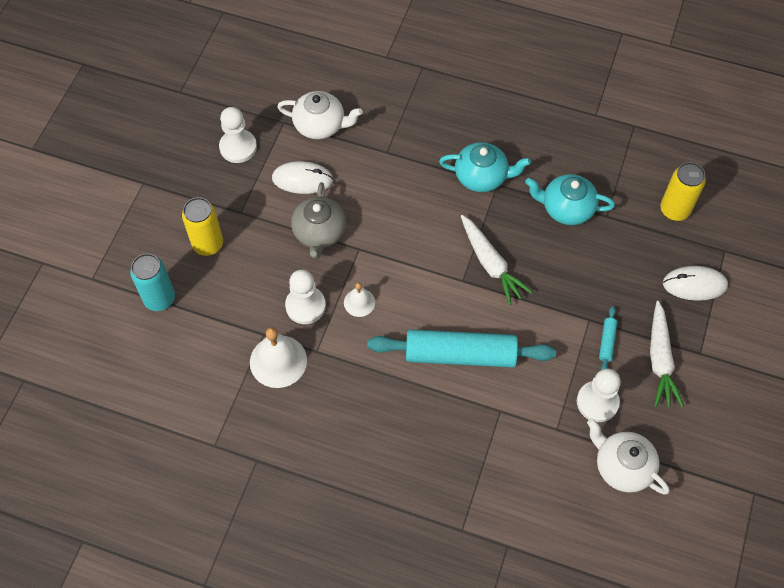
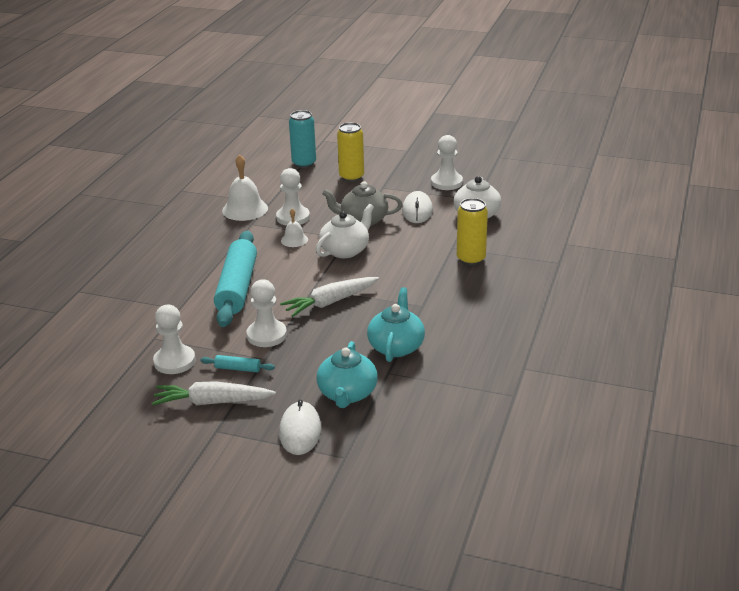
camera: 90 degrees right, 30 degrees down
turquoise teapot [439,142,531,192] -> turquoise teapot moved to [316,341,378,408]
white teapot [587,418,669,494] -> white teapot moved to [316,204,374,258]
yellow can [661,162,706,221] -> yellow can moved to [457,198,488,265]
none -> white pawn [247,279,287,347]

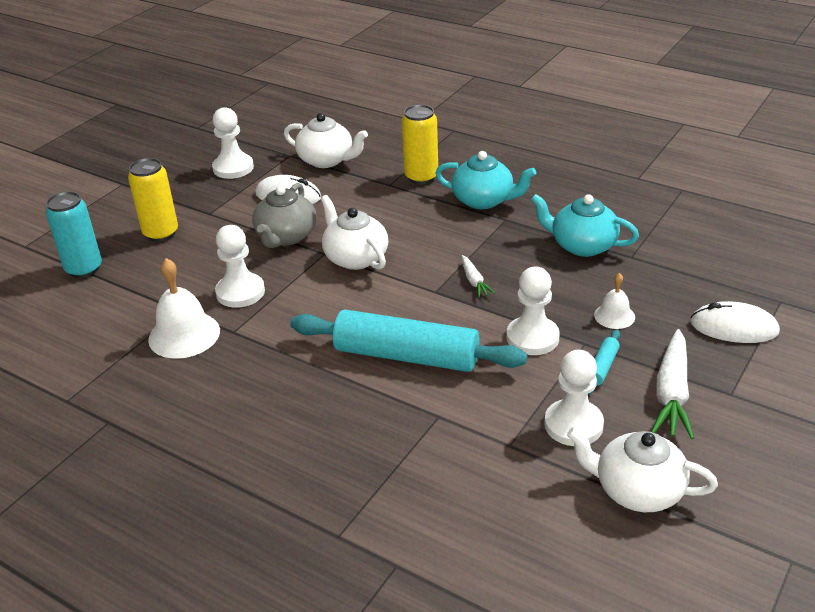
camera: 75 degrees left, 5 degrees up
white carrot [280,277,379,317] -> white carrot [462,255,495,298], size x0.52
white bell [281,209,308,247] -> white bell moved to [594,273,635,329]
turquoise teapot [316,341,378,408] -> turquoise teapot moved to [435,151,536,209]
none -> white teapot [567,427,718,512]

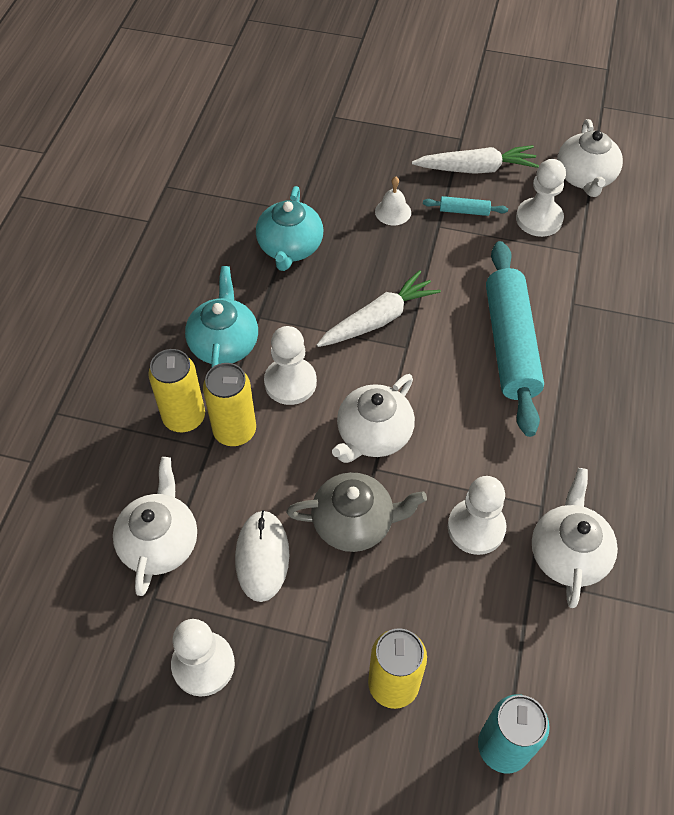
camera: 110 degrees left, 20 degrees up
white bell [148,258,220,359] -> white teapot [532,468,618,608]
white carrot [462,255,495,298] -> white carrot [317,270,441,347], size x1.91
white pawn [506,267,560,355] -> white pawn moved to [264,326,317,405]
white mouse [690,301,780,343] -> none
none -> yellow can [203,363,256,446]

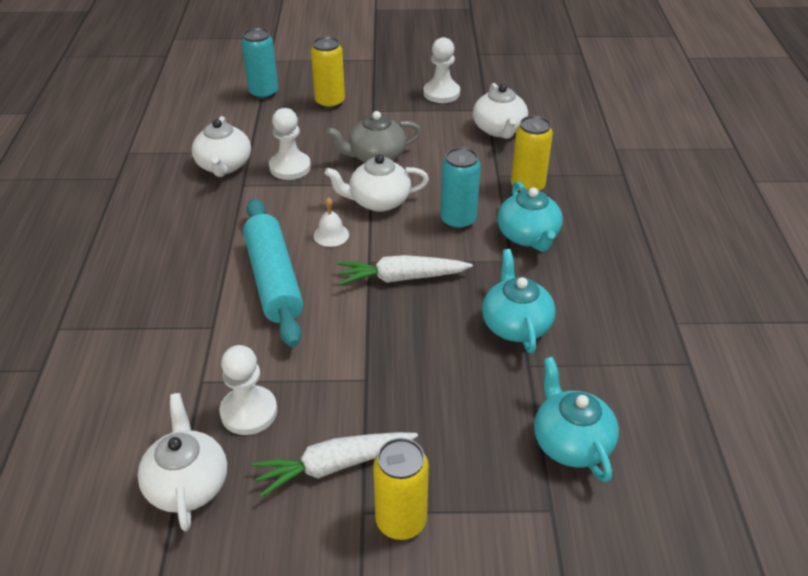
camera: 165 degrees right, 15 degrees down
yellow can [203,363,256,446] -> yellow can moved to [373,438,429,540]
white mouse [235,510,289,602] -> none
white pawn [264,326,317,405] -> turquoise can [440,147,481,230]
white carrot [317,270,441,347] -> white carrot turned 45 degrees clockwise [337,255,473,285]
white teapot [332,374,415,463] -> white teapot turned 120 degrees counterclockwise [325,154,429,212]
white bell [375,176,411,226] -> white bell moved to [314,197,349,247]
turquoise rolling pin [423,196,508,216] -> none
none -> turquoise teapot [534,357,619,482]

